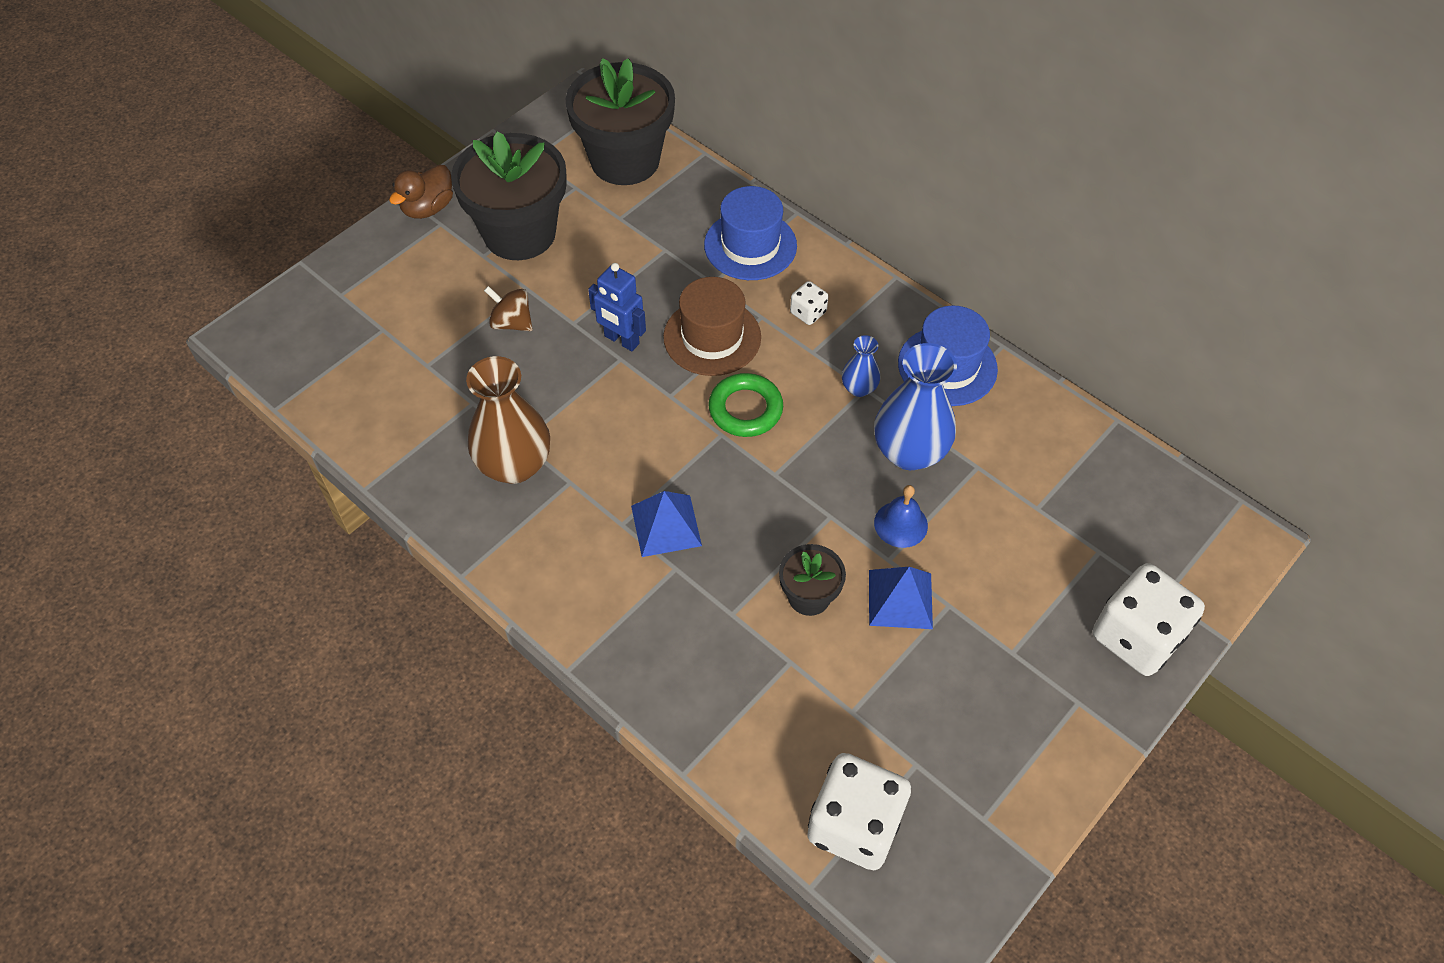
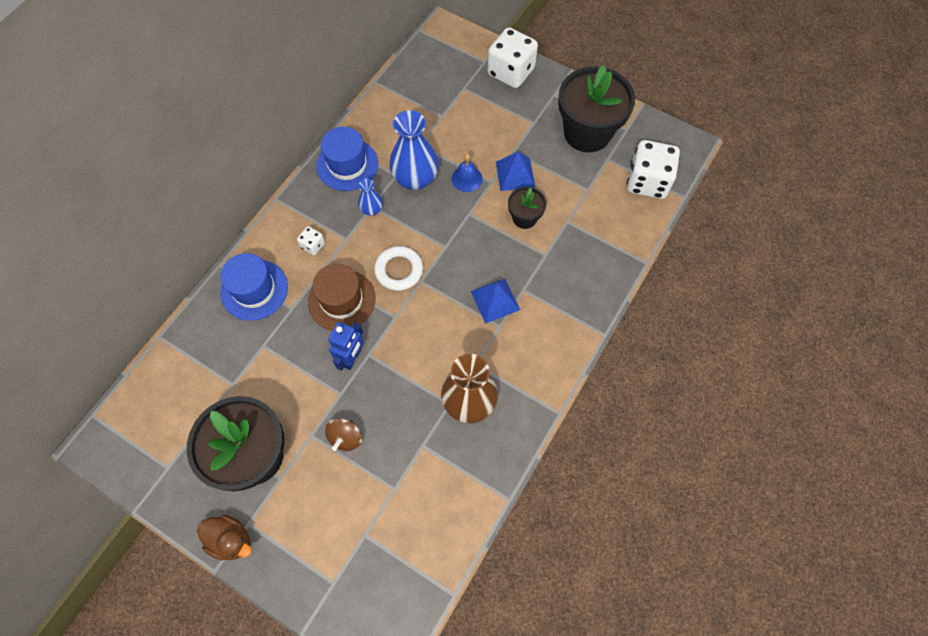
camera: 100 degrees left, 10 degrees up
black flower pot [566,58,675,185] -> black flower pot moved to [558,65,635,152]
green ring [709,373,783,437] -> white ring [374,246,423,291]

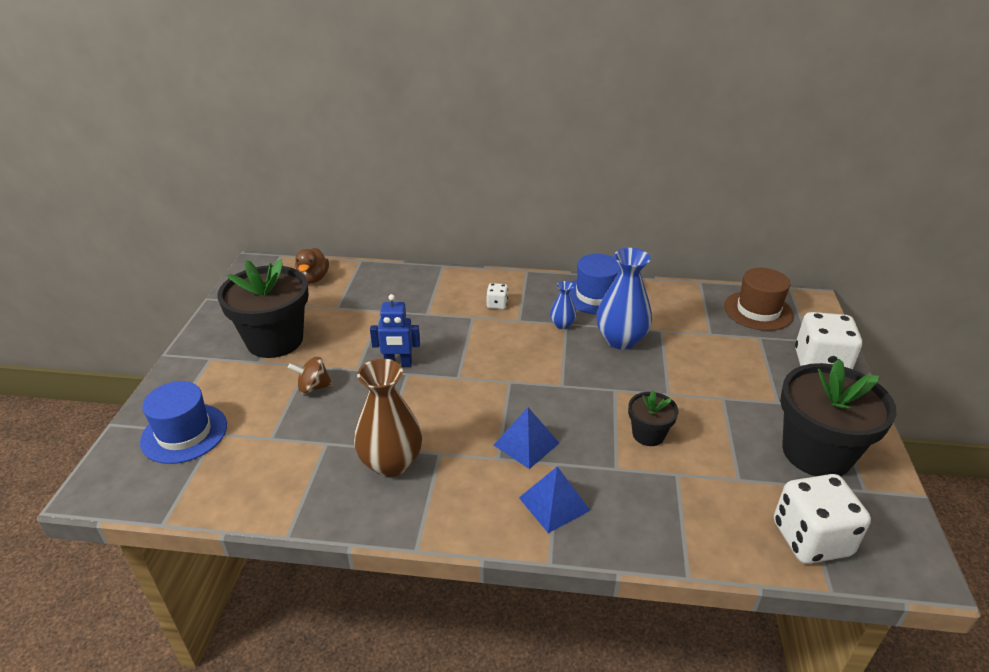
camera: 65 degrees right, 30 degrees down
brown duck [197,514,251,560] -> brown duck moved to [295,248,329,284]
blue hat [220,253,288,321] -> blue hat moved to [140,381,227,464]
brown hat [308,264,375,331] -> brown hat moved to [724,268,794,331]
white ring [374,246,423,291] -> none
blue bell [451,153,483,192] -> none
blue pyramid [496,152,535,191] -> blue pyramid moved to [519,467,590,533]

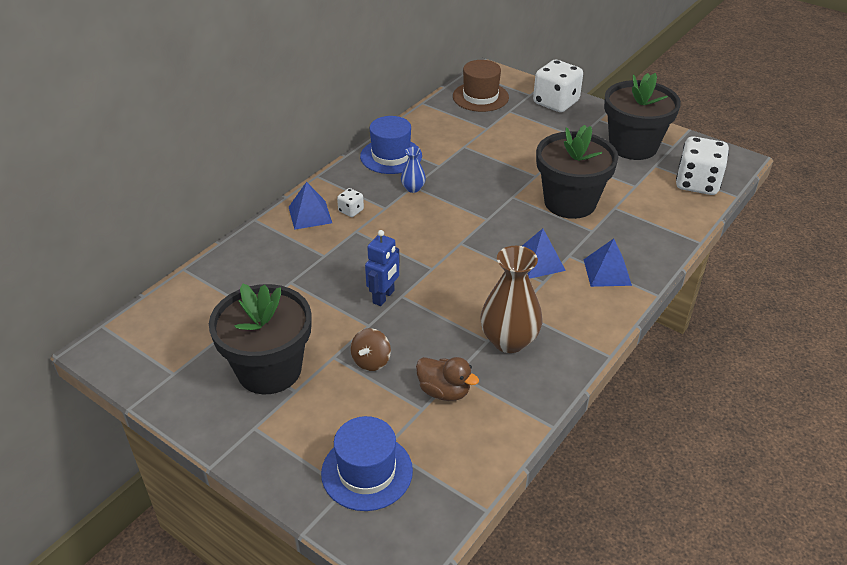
camera: 60 degrees left, 5 degrees up
brown duck [295,248,329,284] -> brown duck moved to [416,357,479,401]
blue vase [596,248,652,350] -> none
black flower pot [628,391,678,446] -> black flower pot [536,125,618,219], size x2.02
none -> blue pyramid [289,182,332,230]

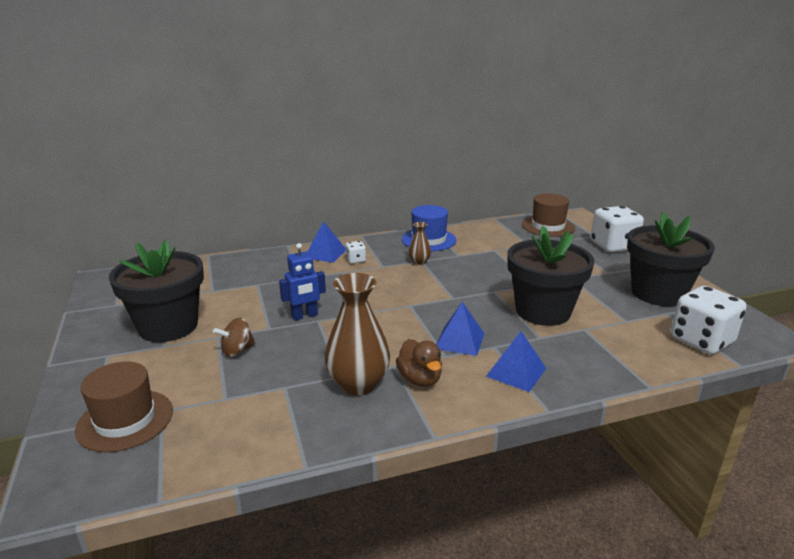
camera: 35 degrees right, 15 degrees down
blue hat [321,416,413,511] -> brown hat [75,361,173,452]
blue vase [401,147,426,193] -> brown vase [408,222,431,265]
brown duck [416,357,479,401] -> brown duck moved to [396,339,442,387]

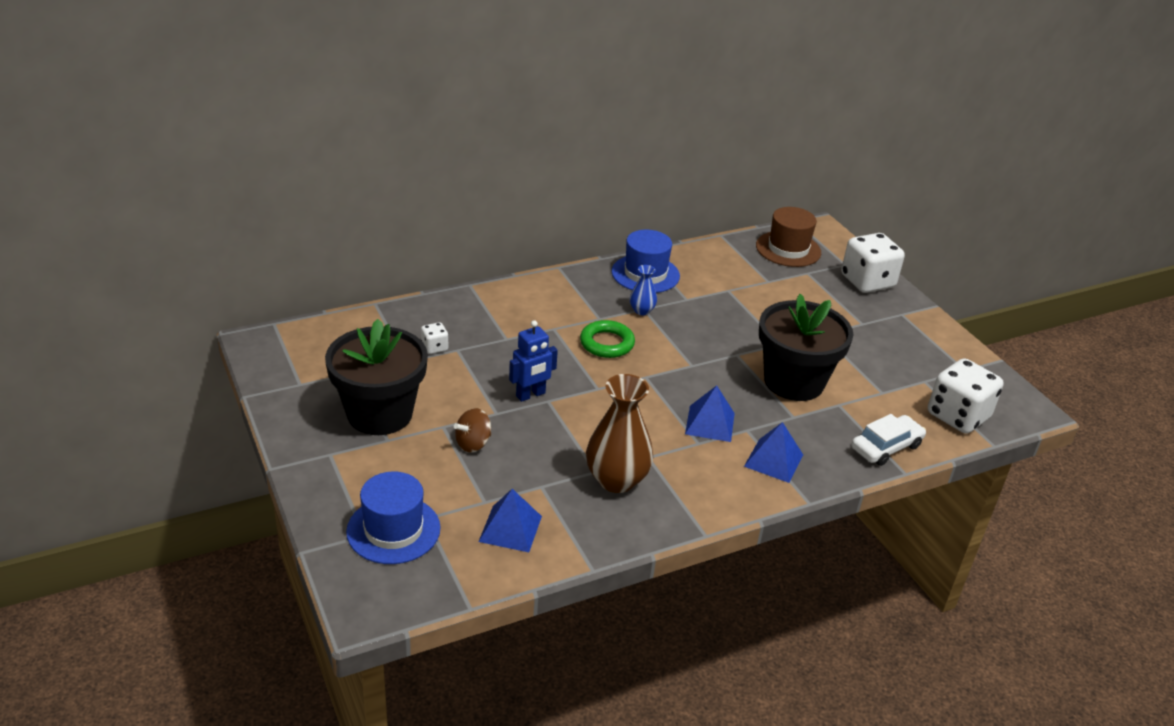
camera: 10 degrees left, 10 degrees up
brown hat [75,361,173,452] -> blue hat [346,471,440,564]
blue pyramid [307,222,346,263] -> blue pyramid moved to [479,489,542,552]
white dice [346,241,366,264] -> white dice moved to [421,322,448,354]
brown duck [396,339,442,387] -> none
brown vase [408,222,431,265] -> blue vase [630,265,657,315]
black flower pot [627,212,715,306] -> none
none -> green ring [580,320,635,358]
none -> white car [851,414,926,466]

